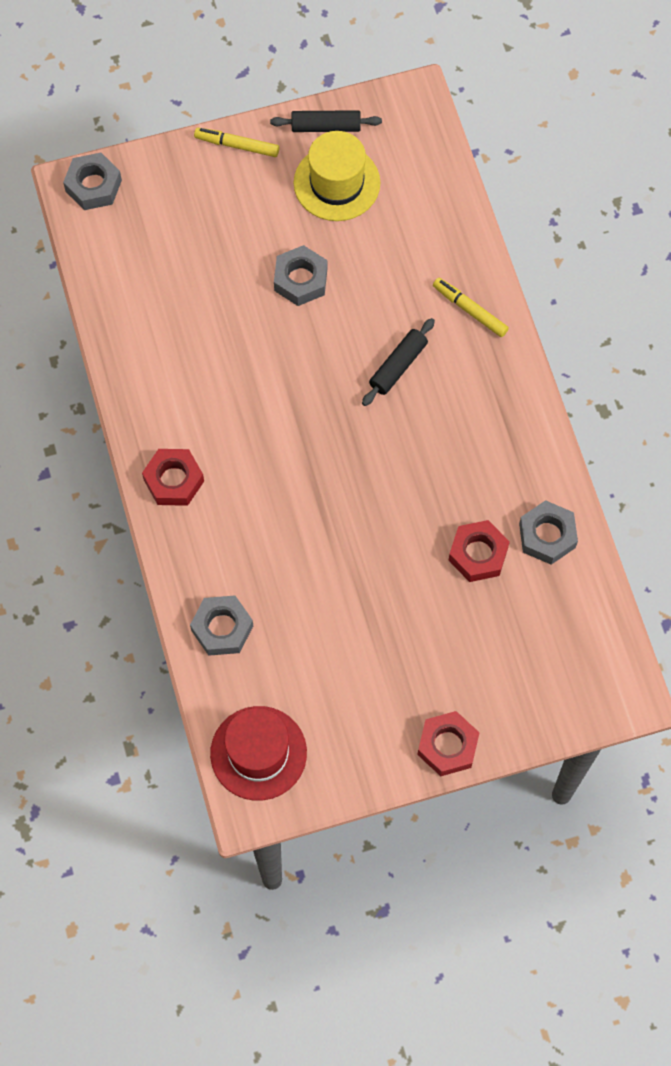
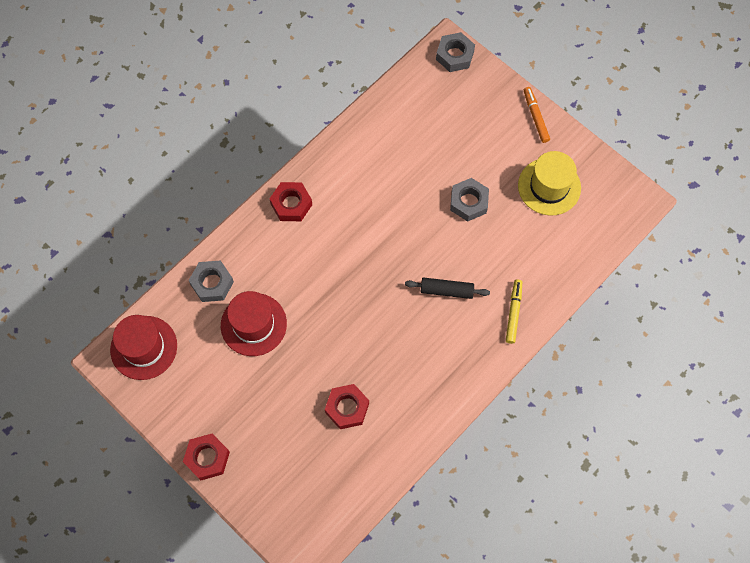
camera: 60 degrees right, 0 degrees up
yellow marker [194,128,279,157] -> orange marker [524,87,550,143]
black rolling pin [270,110,382,132] -> none
grey nut [519,500,578,565] -> none
none -> red hat [221,291,287,356]

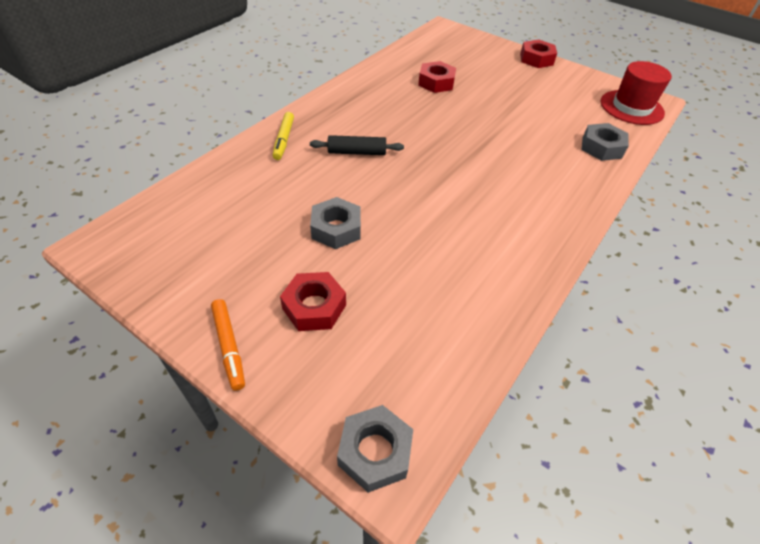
camera: 170 degrees right, 20 degrees down
red hat [221,291,287,356] -> none
red nut [269,182,312,221] -> red nut moved to [280,272,346,331]
yellow hat [518,151,581,216] -> none

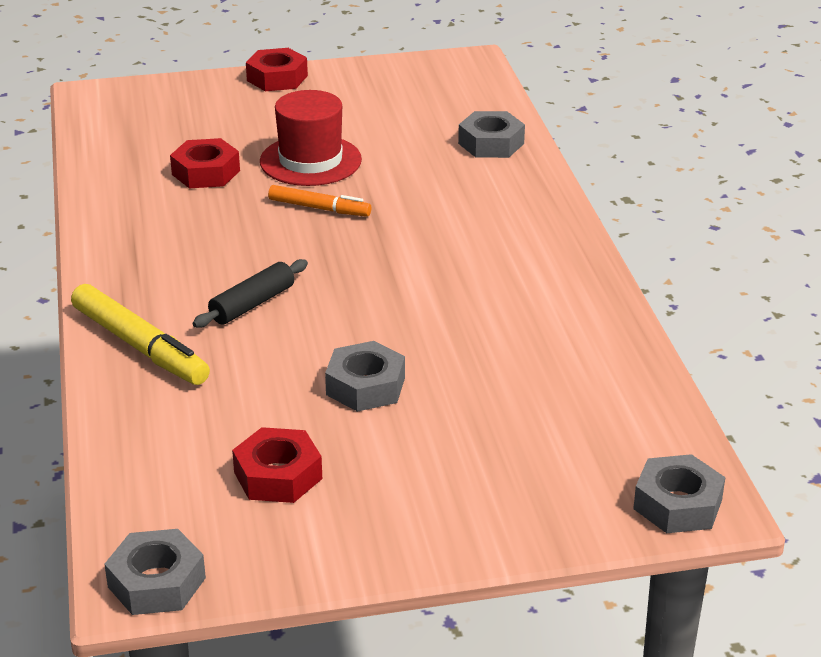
camera: 45 degrees left, 15 degrees down
orange marker [211,299,245,391] -> orange marker moved to [268,185,371,217]
yellow marker [273,112,294,160] -> yellow marker [71,284,210,385], size x1.61
red nut [280,272,346,331] -> red nut moved to [232,427,322,503]
red hat [601,61,672,125] -> red hat moved to [260,90,362,186]
none -> grey nut [104,529,206,615]

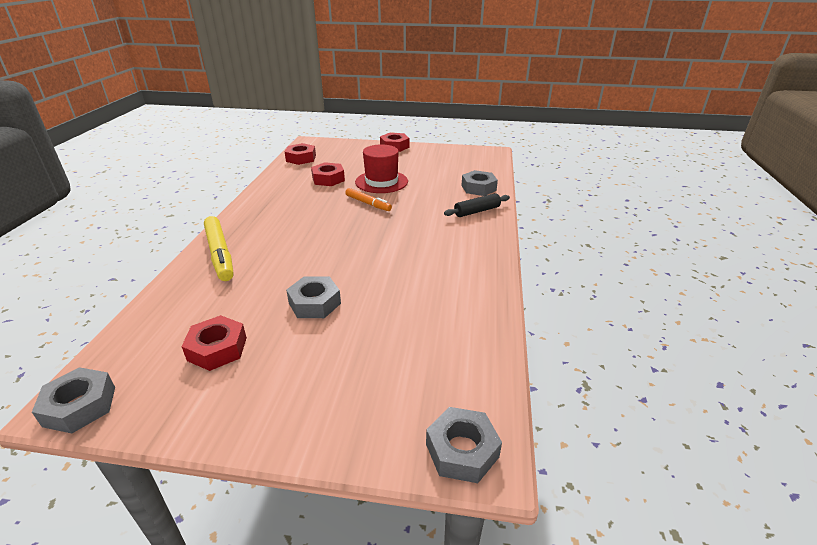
camera: 20 degrees right, 0 degrees up
black rolling pin [193,259,308,328] -> black rolling pin moved to [444,193,510,217]
none -> red nut [285,143,316,165]

